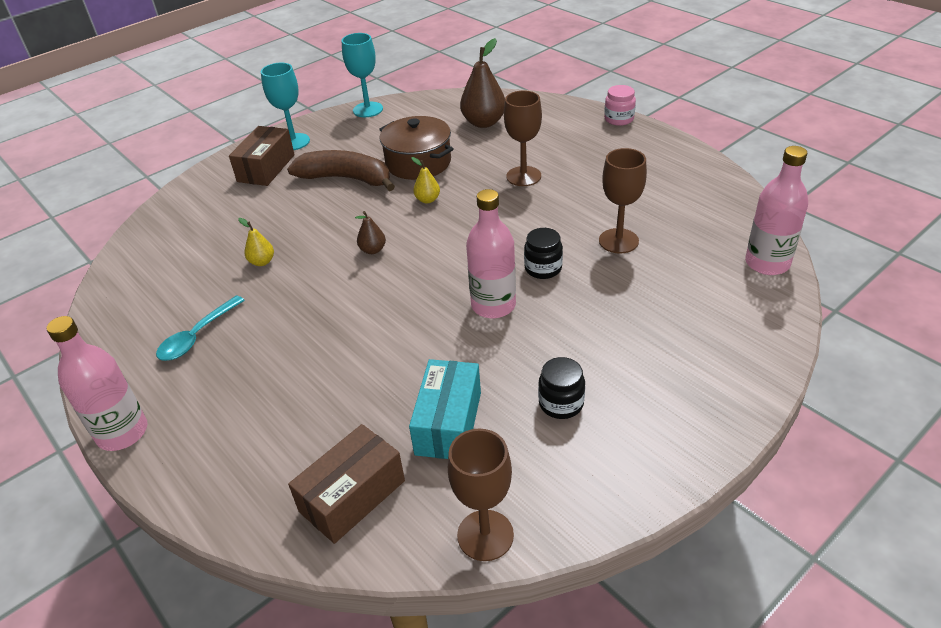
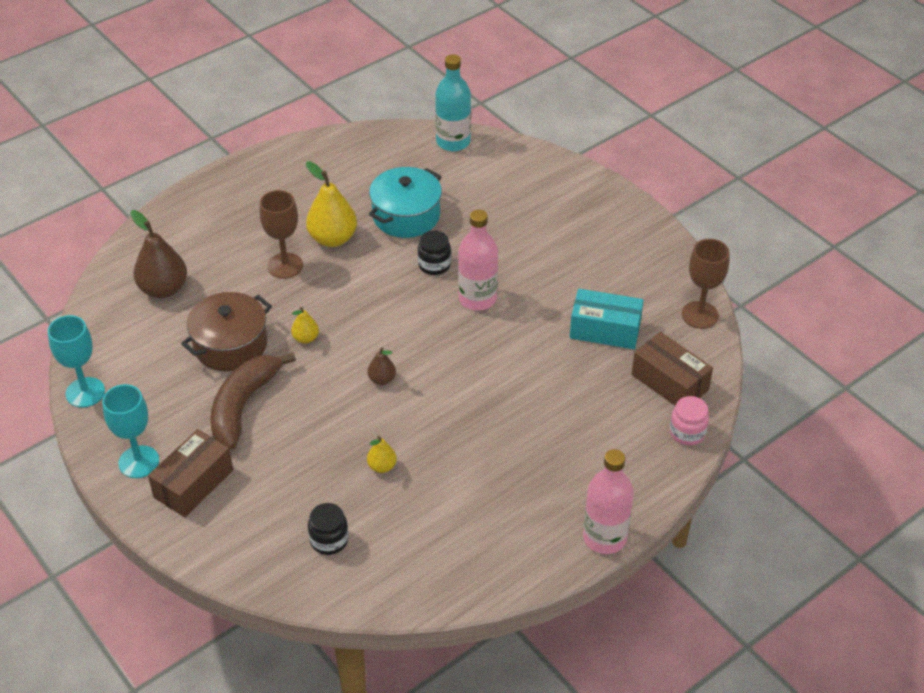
camera: 90 degrees left, 5 degrees up
turquoise spoon [156,295,245,361] -> none
brown box [229,126,295,186] -> brown box turned 75 degrees counterclockwise [148,429,233,517]
black jar [538,357,585,419] -> black jar moved to [308,503,348,555]
brown goblet [599,148,647,254] -> turquoise pot [369,167,442,238]
pink jar [604,85,636,126] -> pink jar moved to [670,396,709,445]
pink bottle [745,146,808,275] -> turquoise bottle [435,54,471,151]
none -> yellow pear [306,161,357,247]

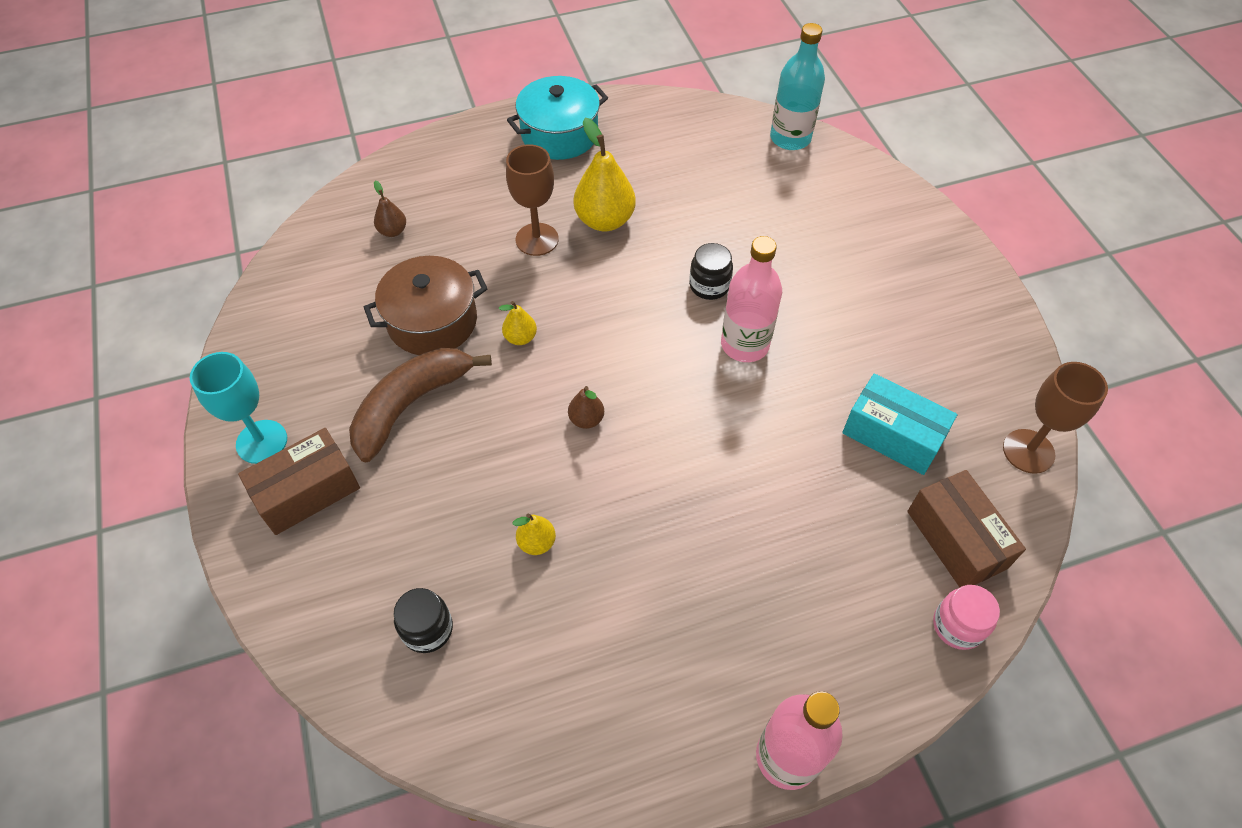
camera: 20 degrees right, 10 degrees up
turquoise goblet [48,315,105,408] -> none
brown pear [130,210,187,298] -> brown pear [374,180,406,237], size x0.51
turquoise pot [369,167,442,238] -> turquoise pot moved to [507,76,608,160]

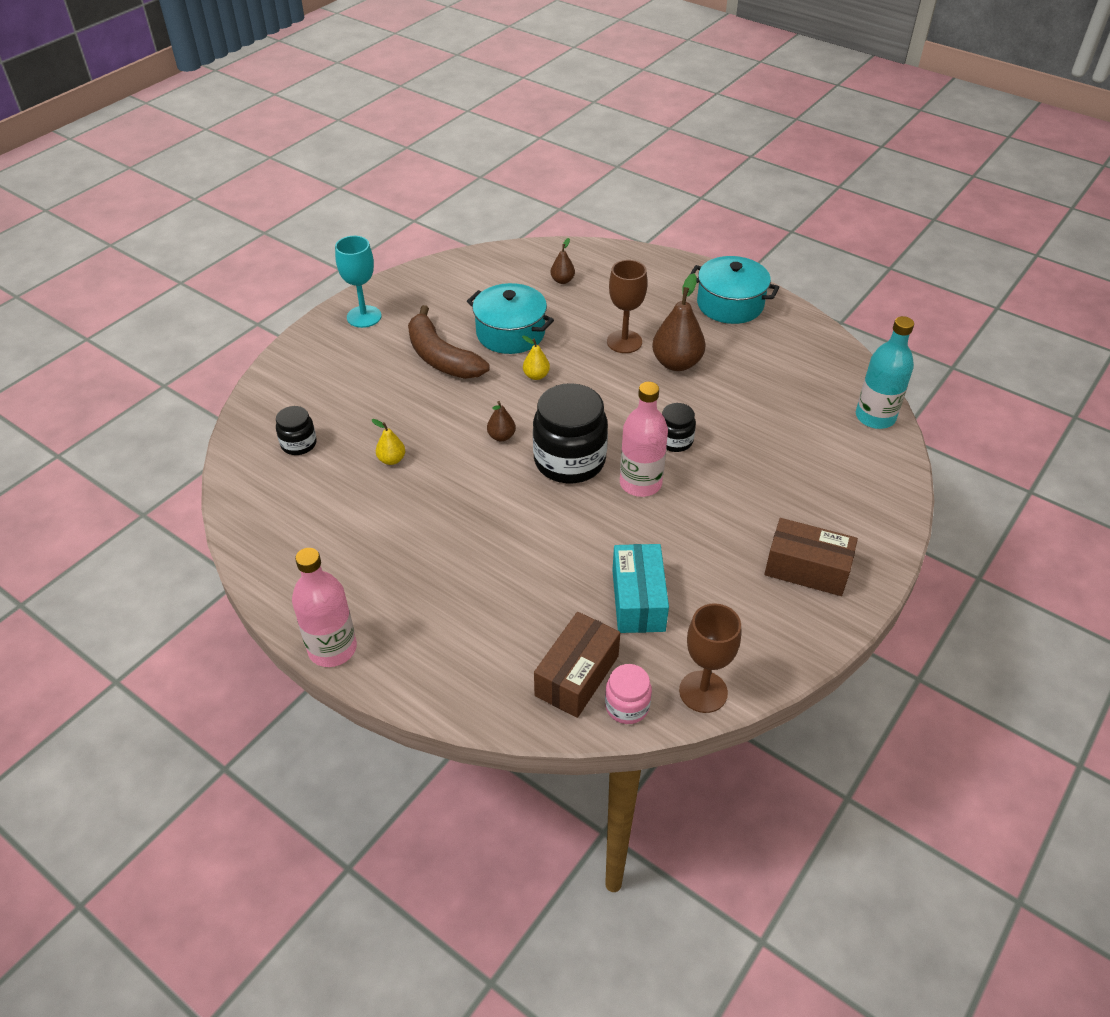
camera: 55 degrees right, 10 degrees down
brown box [238,428,360,535] -> brown box moved to [764,518,858,596]
brown banana [349,348,492,462] -> brown banana turned 135 degrees counterclockwise [408,305,490,379]
brown pot [364,256,487,355] -> turquoise pot [467,283,554,354]
yellow pear [574,118,636,231] -> brown pear [652,273,706,371]
pink jar [933,585,1000,650] -> pink jar moved to [605,664,652,724]
none -> black jar [533,383,608,483]

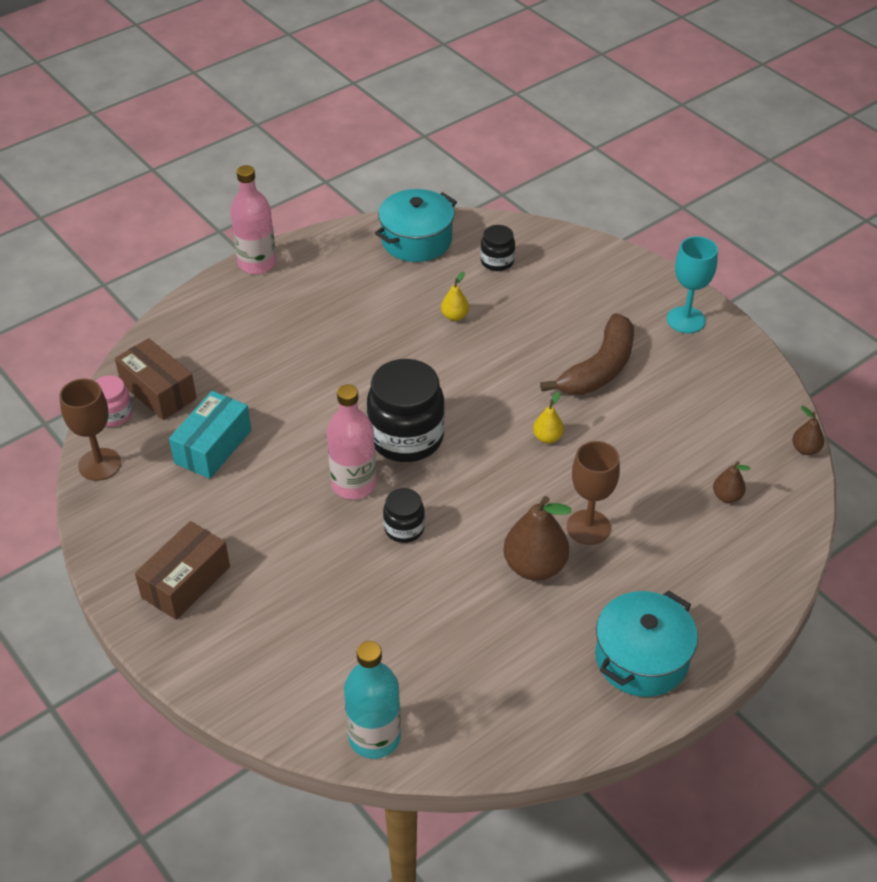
camera: 105 degrees right, 0 degrees up
brown banana [408,305,490,379] -> brown banana turned 150 degrees clockwise [540,313,634,395]
turquoise pot [467,283,554,354] -> turquoise pot moved to [375,189,457,262]
brown pear [487,401,516,441] -> brown pear moved to [792,406,824,455]
turquoise box [612,544,669,633] -> turquoise box turned 75 degrees counterclockwise [169,391,251,479]

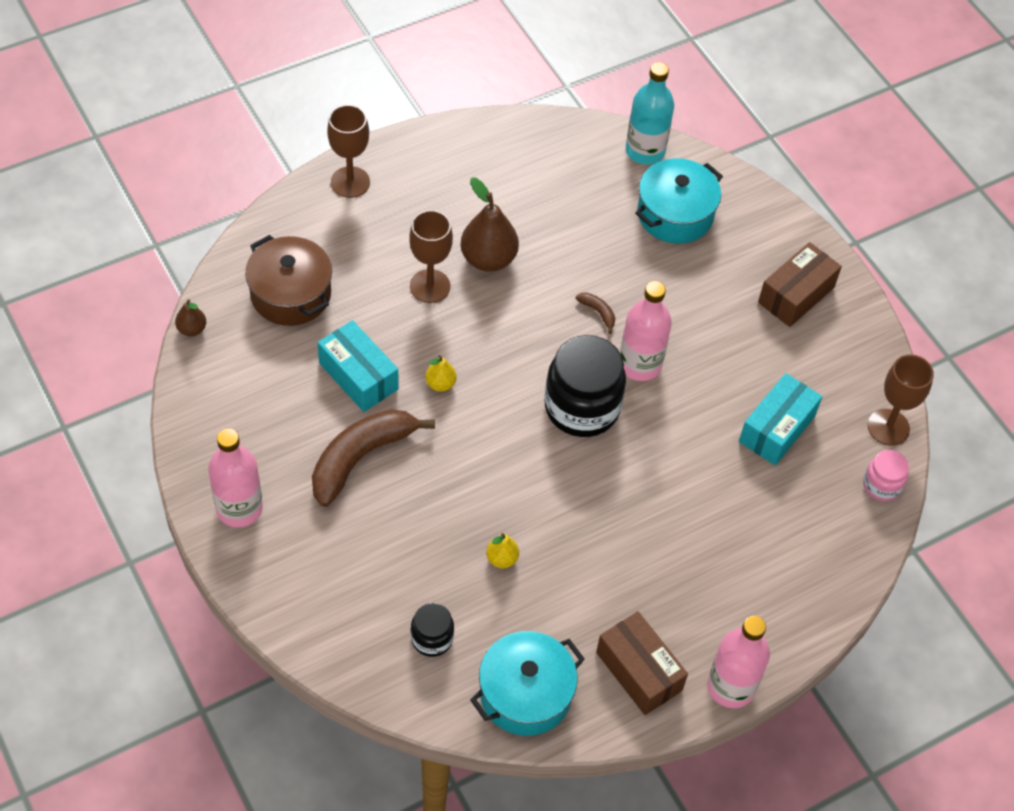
camera: 175 degrees left, 10 degrees up
brown box [115,338,197,420] -> brown box moved to [596,611,688,715]
black jar [383,488,425,543] -> brown banana [576,293,615,334]
turquoise pot [595,590,698,697] -> turquoise pot moved to [635,158,723,243]
turquoise goblet [667,236,718,333] -> pink bottle [208,429,263,527]
brown pear [713,461,750,503] -> brown pot [245,235,332,326]
none -> turquoise box [318,320,398,412]
none -> brown goblet [327,105,370,198]

